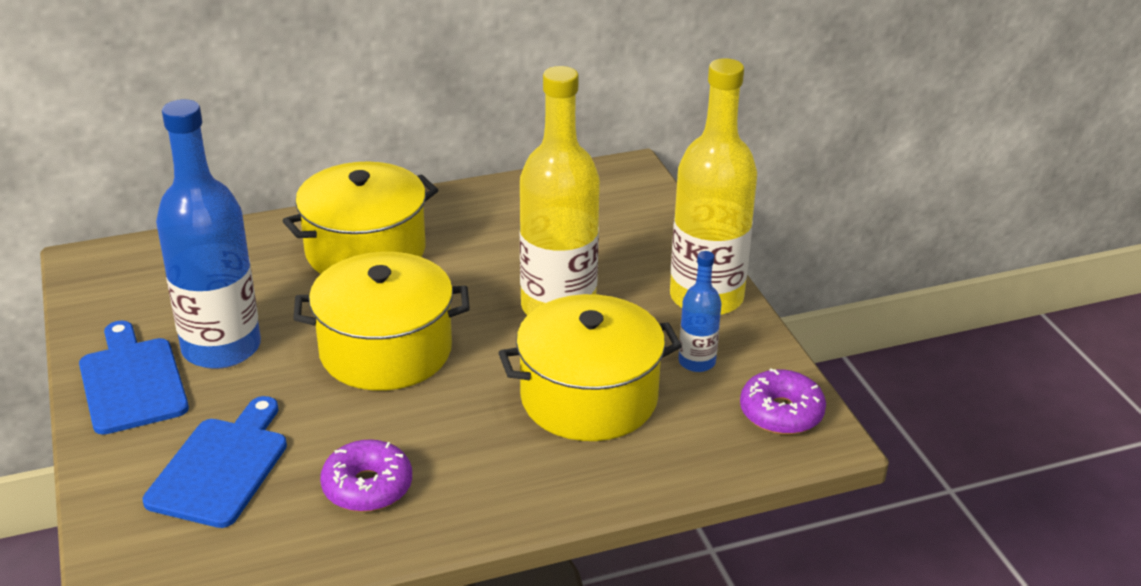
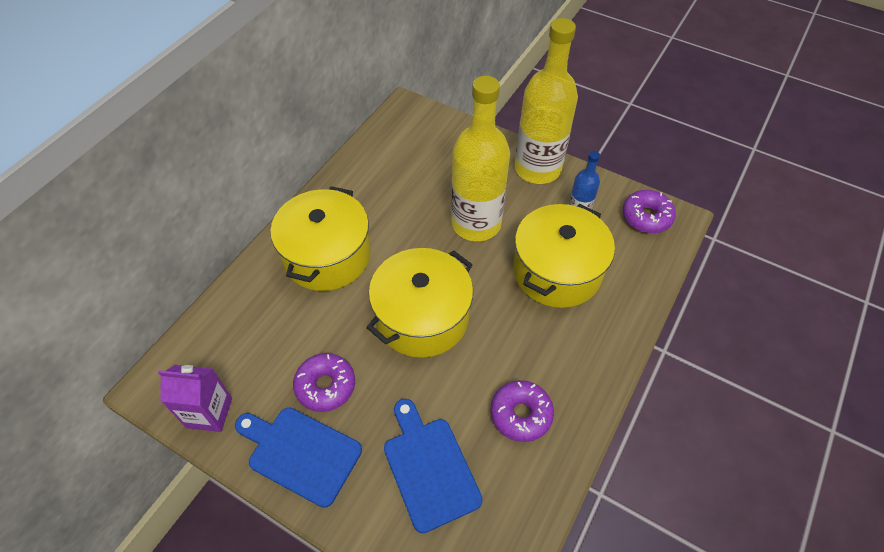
camera: 40 degrees left, 20 degrees up
blue bottle [156,99,261,369] -> purple donut [293,353,355,412]
none -> purple carton [158,365,232,432]

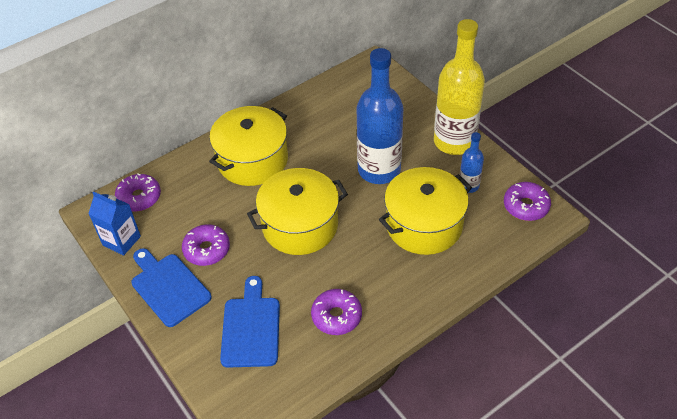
camera: 25 degrees right, 5 degrees down
purple carton [158,365,232,432] -> blue carton [88,191,141,256]
yellow bottle [451,76,510,241] -> blue bottle [357,48,403,184]
none -> purple donut [115,174,161,212]

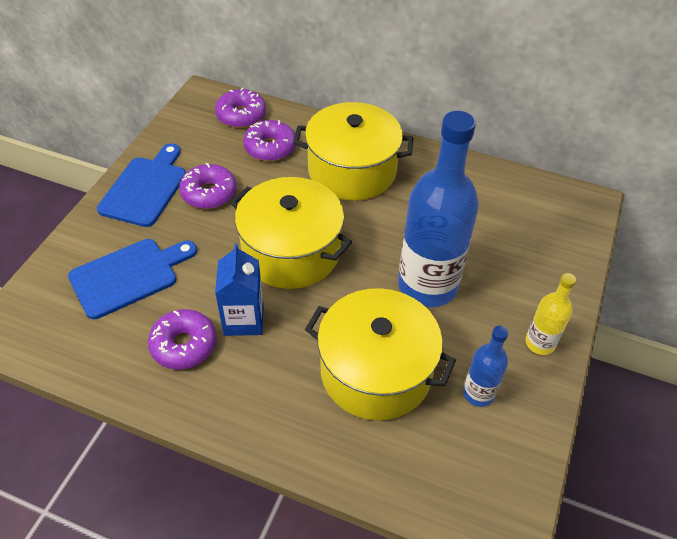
camera: 55 degrees right, 0 degrees up
blue carton [88,191,141,256] -> blue carton moved to [215,243,264,336]
yellow bottle [434,19,485,155] -> yellow bottle [525,273,576,355], size x0.48
purple donut [504,182,551,221] -> purple donut moved to [243,120,296,161]

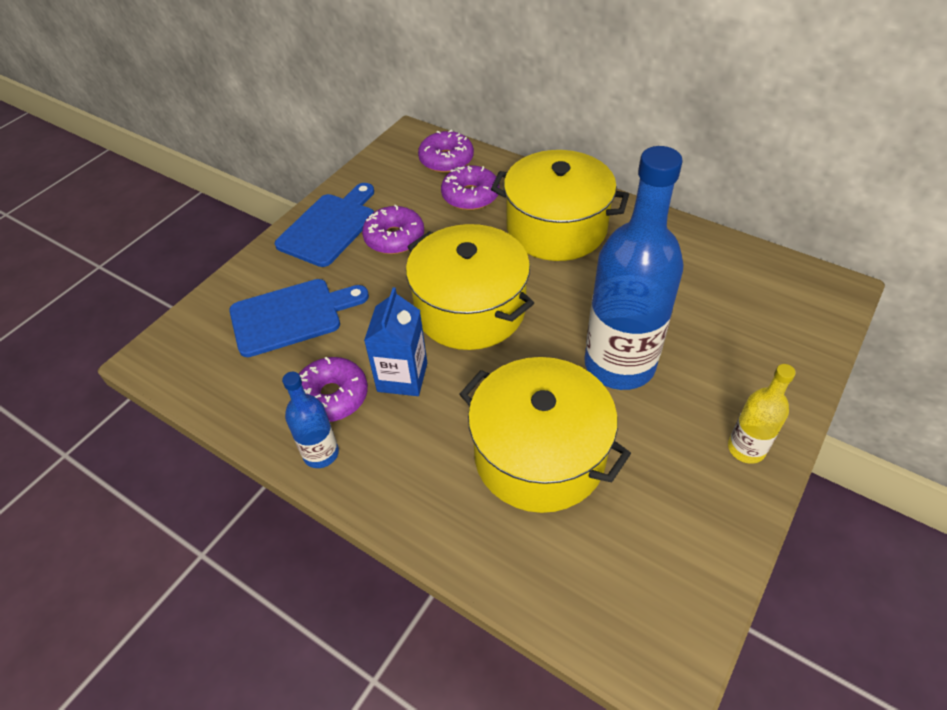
camera: 15 degrees right, 0 degrees up
blue bottle [463,326,508,407] -> blue bottle moved to [282,372,339,468]

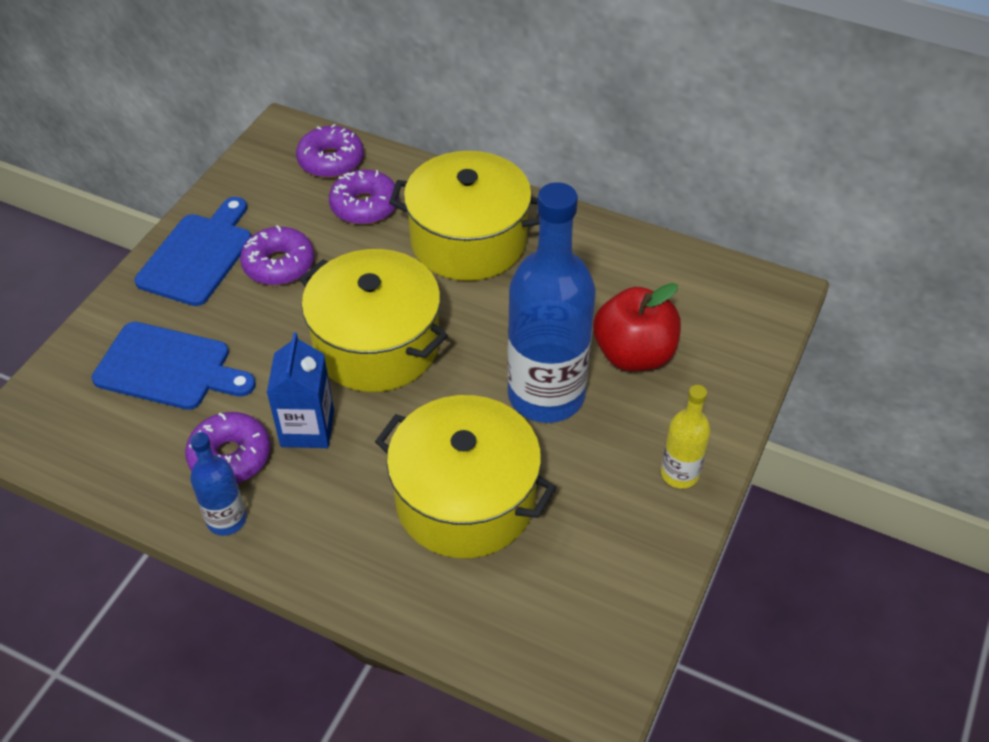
camera: 10 degrees left, 0 degrees up
blue cutting board [229,279,369,357] -> blue cutting board turned 45 degrees clockwise [92,322,256,410]
none -> red apple [593,283,681,371]

